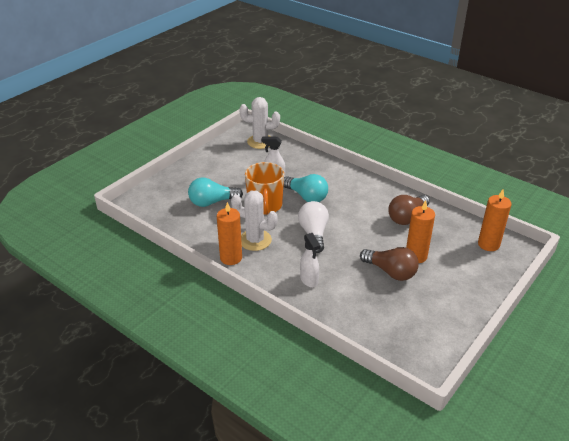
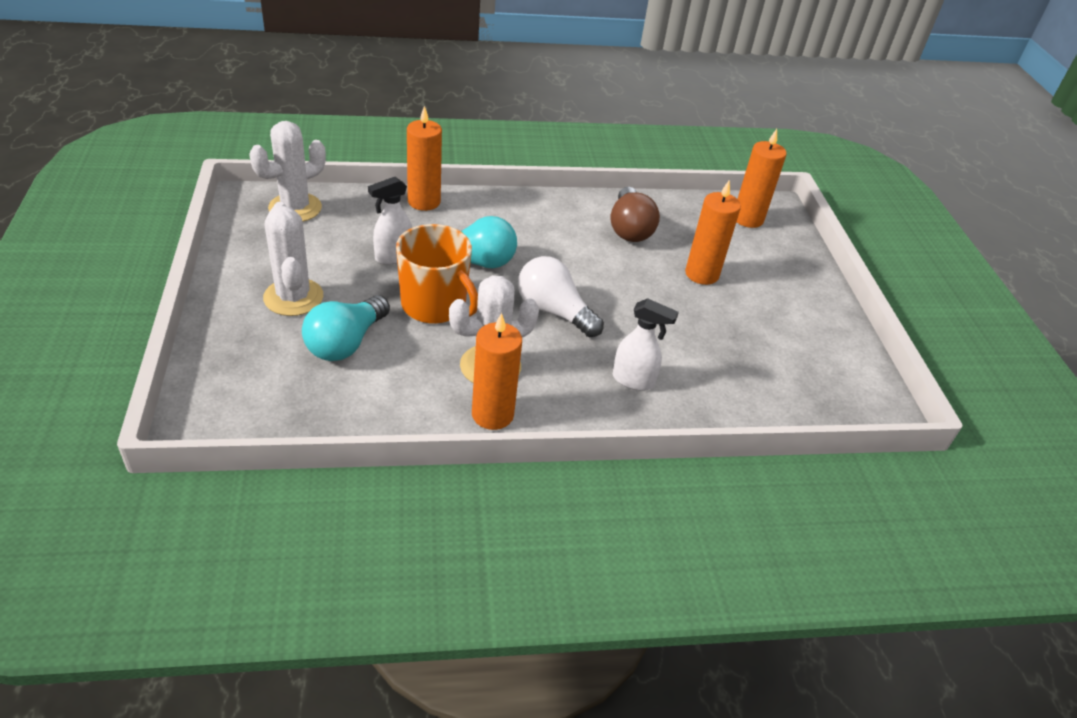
camera: 50 degrees left, 5 degrees up
brown light bulb [360,247,419,281] -> none
none -> white cactus [263,202,323,316]
none -> orange candle [407,106,442,211]

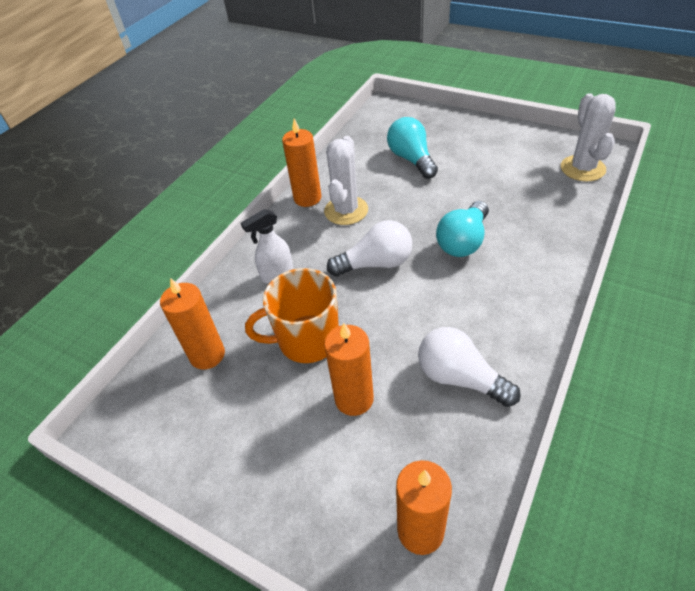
camera: 135 degrees right, 5 degrees up
white cactus [263,202,323,316] -> none
white spray bottle [368,177,412,265] -> none
orange mug [396,224,478,324] -> orange mug moved to [245,268,339,363]
orange candle [407,106,442,211] -> orange candle moved to [160,278,225,370]
brown light bulb [611,187,660,242] -> white light bulb [418,327,521,407]

